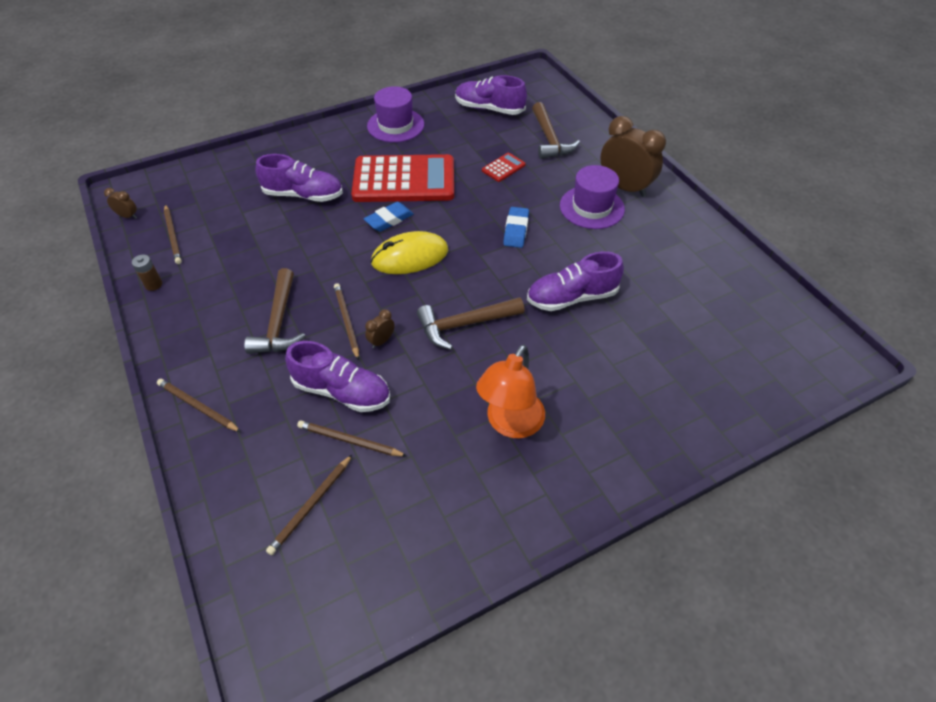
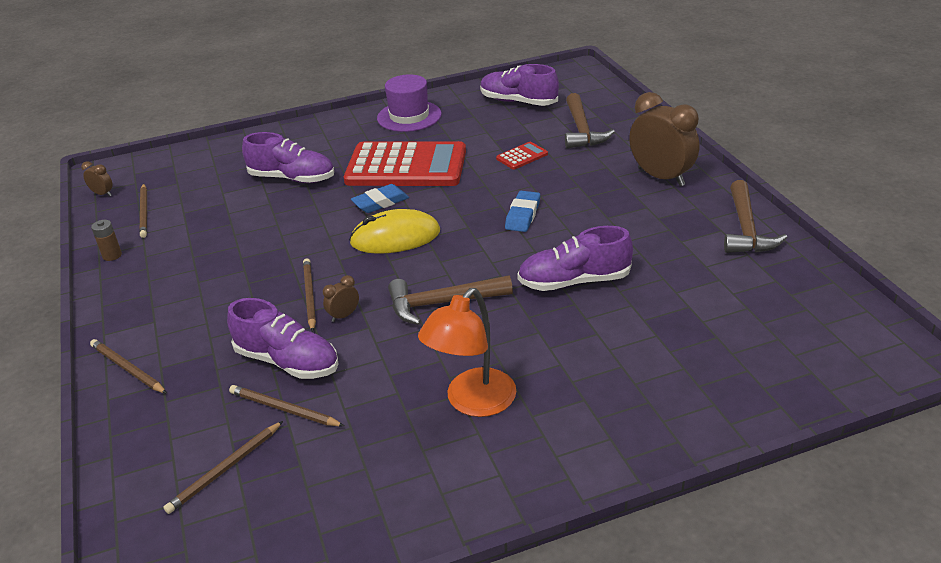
camera: 10 degrees right, 15 degrees down
brown hammer [244,268,305,354] -> brown hammer moved to [724,180,787,253]
purple hat [560,165,625,229] -> none

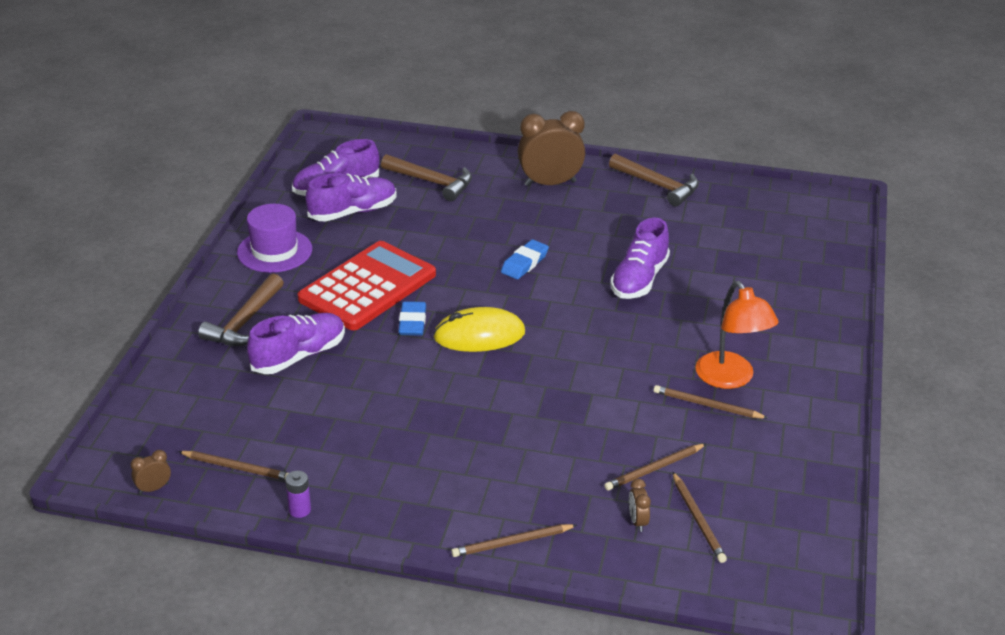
camera: 60 degrees left, 0 degrees up
brown battery [91,220,122,261] -> purple battery [285,471,311,518]
purple shoe [227,298,339,379] -> purple shoe moved to [306,173,396,222]
brown pencil [303,258,316,332] -> brown pencil moved to [654,385,768,419]
brown clock [323,275,359,322] -> brown clock moved to [629,479,651,532]
yellow mouse [349,209,440,254] -> yellow mouse turned 60 degrees clockwise [433,307,525,352]
brown hammer [388,275,513,325] -> brown hammer moved to [198,274,284,346]
red calculator [496,142,548,170] -> none
blue eraser [505,191,540,232] -> blue eraser turned 75 degrees clockwise [501,239,549,279]

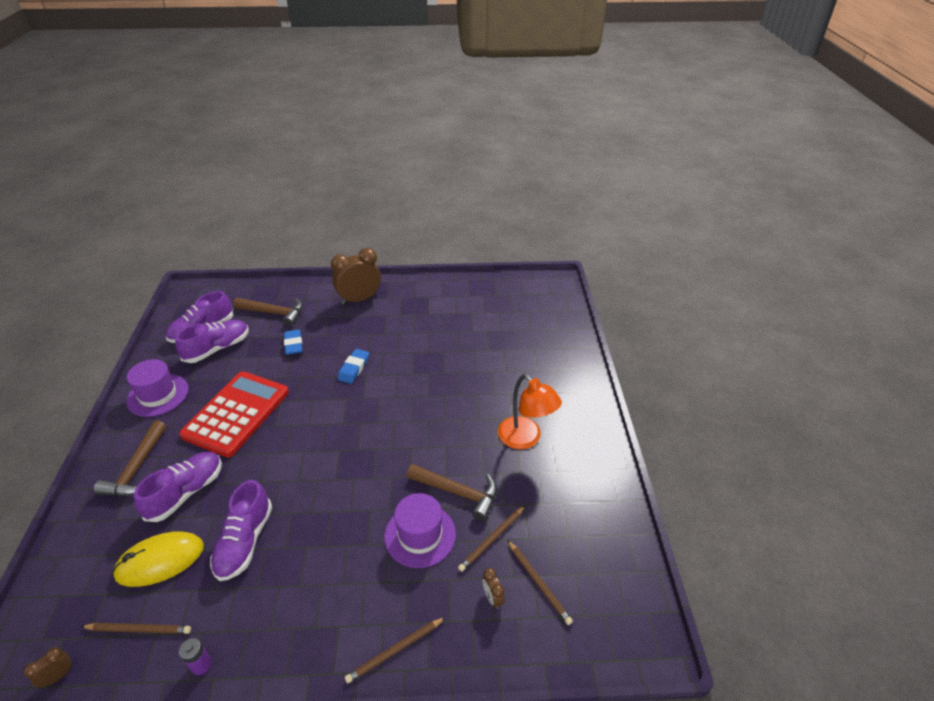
camera: 15 degrees left, 5 degrees up
blue eraser [398,301,426,336] -> blue eraser moved to [284,330,302,355]
yellow mouse [433,307,525,352] -> yellow mouse moved to [112,532,204,587]
brown hammer [609,154,699,206] -> brown hammer moved to [407,464,497,521]
purple shoe [610,217,670,299] -> purple shoe moved to [210,480,272,581]
brown pencil [654,385,768,419] -> none
none -> purple hat [384,493,456,568]

